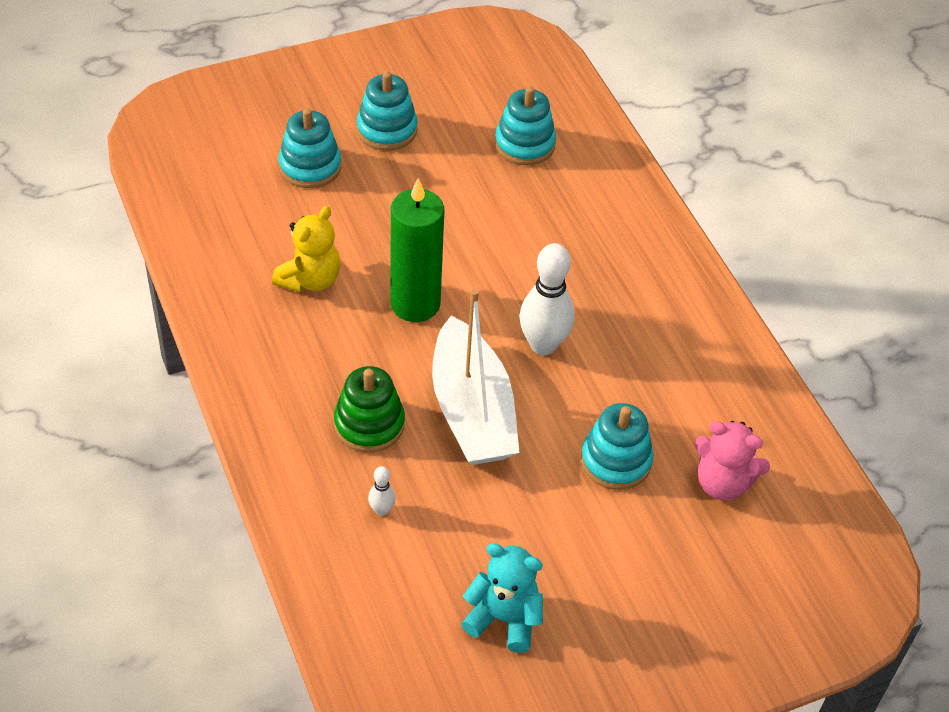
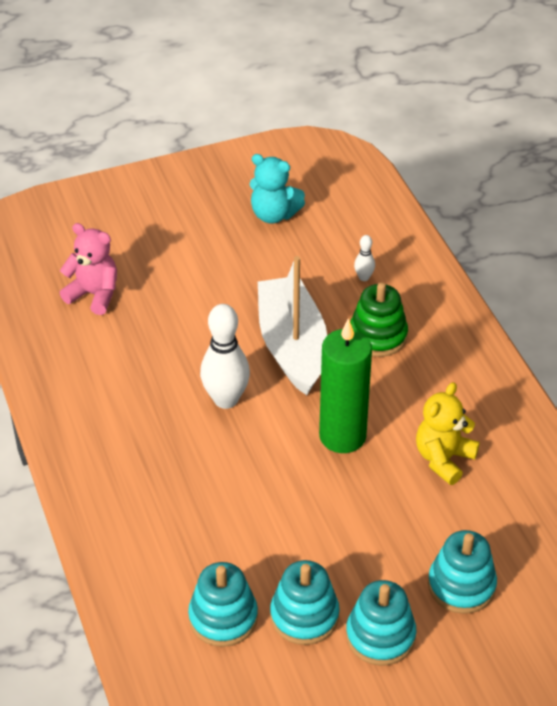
camera: 175 degrees left, 5 degrees down
turquoise stacking toy [581,403,654,490] -> turquoise stacking toy moved to [270,560,340,645]

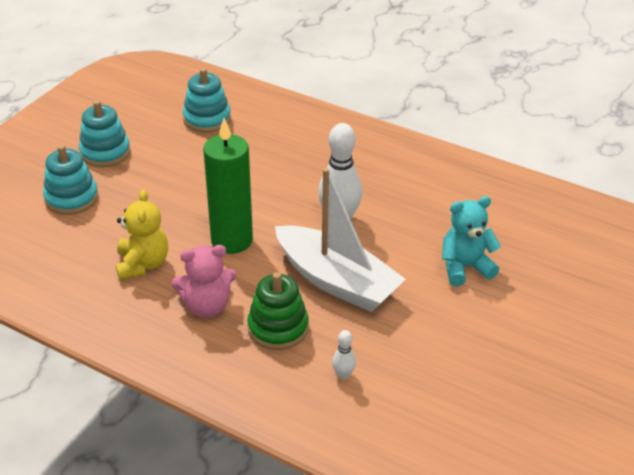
camera: 140 degrees right, 5 degrees down
pink teddy bear [59,223,117,315] -> pink teddy bear moved to [171,245,236,317]
turquoise teddy bear [250,154,305,223] -> turquoise teddy bear moved to [442,196,501,286]
turquoise stacking toy [270,560,340,645] -> none

